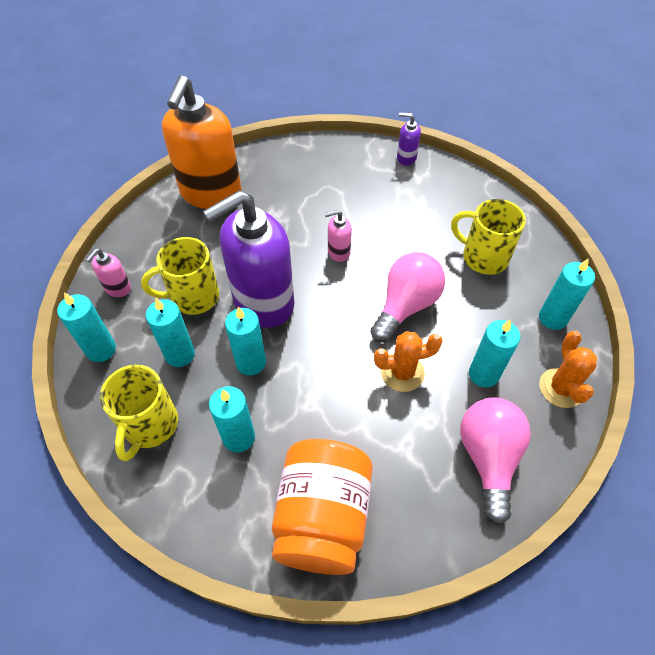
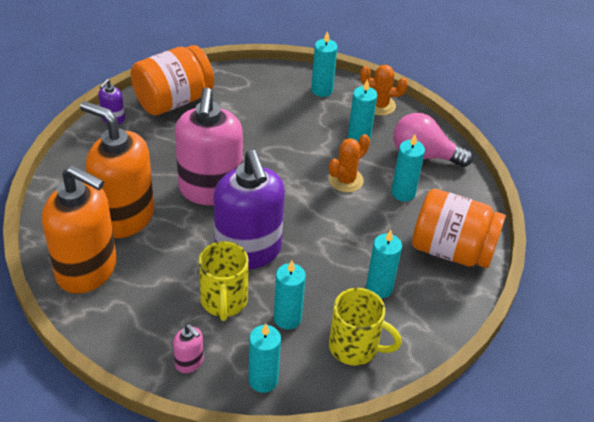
camera: 80 degrees left, 10 degrees down
turquoise candle [225,306,266,375] -> turquoise candle moved to [391,134,425,202]
pink soap dispenser [325,210,352,262] -> pink soap dispenser [175,88,243,205], size x2.41
pink light bulb [370,252,445,343] -> none
orange cactus [374,331,443,392] -> orange cactus turned 45 degrees clockwise [329,134,370,193]
yellow mug [451,199,526,275] -> none
none -> orange soap dispenser [80,101,154,238]
none -> orange jar [131,45,214,116]

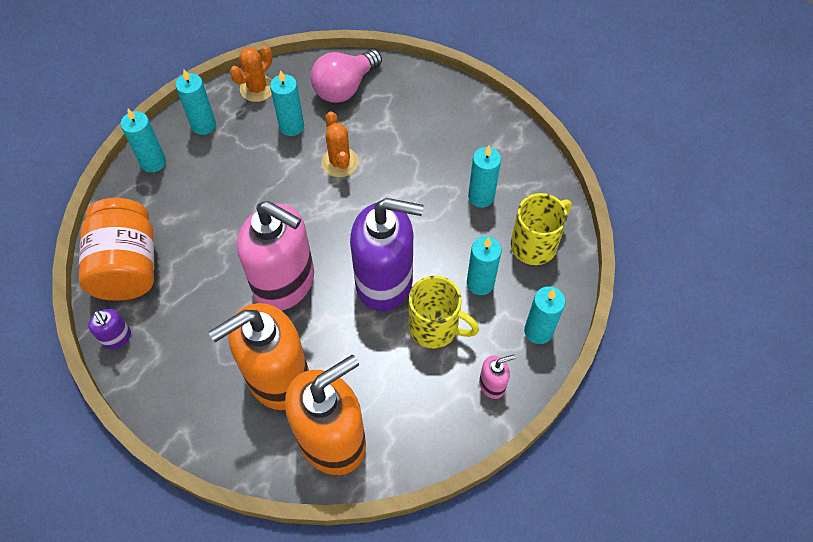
camera: 60 degrees left, 15 degrees up
turquoise candle [391,134,425,202] -> turquoise candle moved to [121,109,166,173]
orange jar [412,189,506,268] -> none

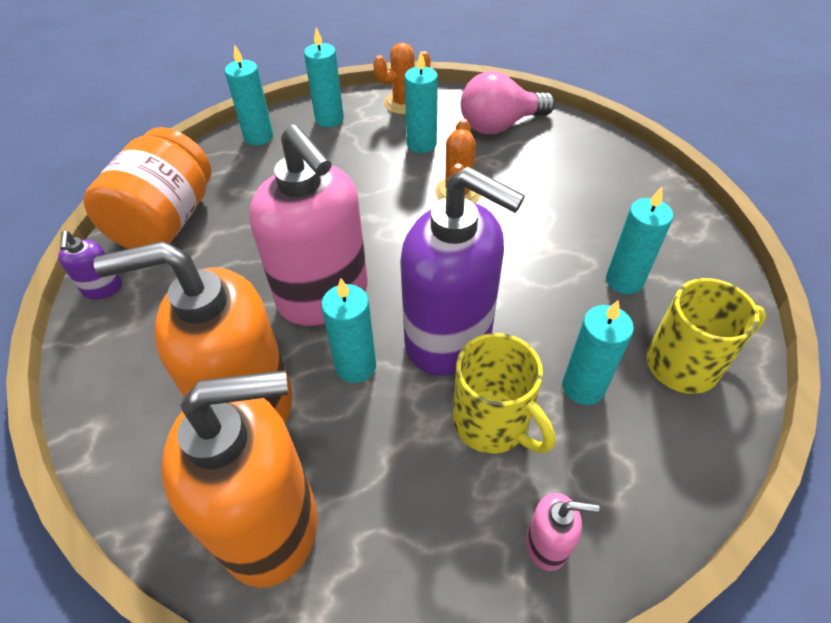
camera: 25 degrees right, 10 degrees down
turquoise candle [524,286,565,344] -> turquoise candle moved to [321,278,376,383]

